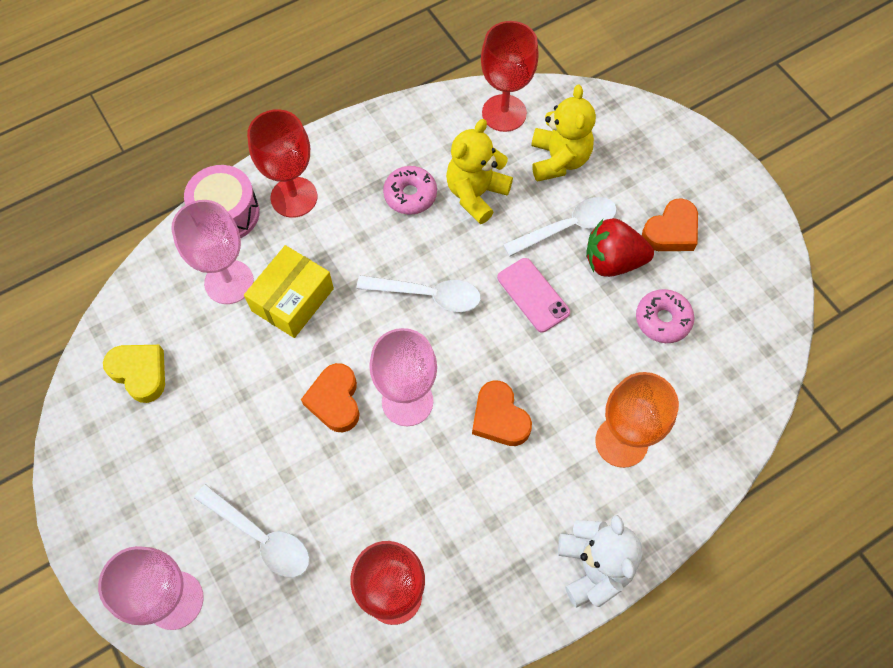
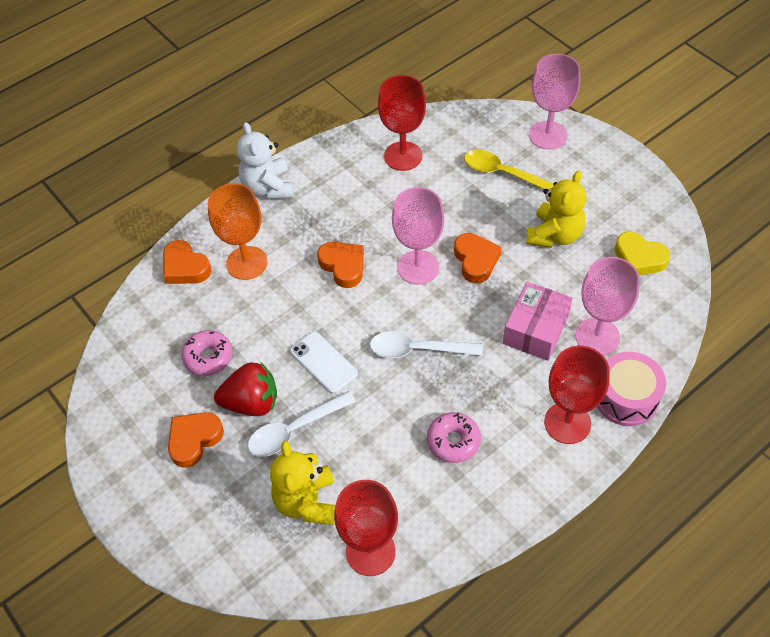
camera: 175 degrees right, 10 degrees down
white spoon [194,484,310,578] -> yellow spoon [464,150,554,190]
yellow box [244,245,334,338] -> pink box [503,282,573,361]
yellow teddy bear [446,119,513,224] -> yellow teddy bear moved to [526,170,587,248]
pink phone [497,258,570,332] -> white phone [290,332,358,394]
none -> orange heart [163,240,211,284]

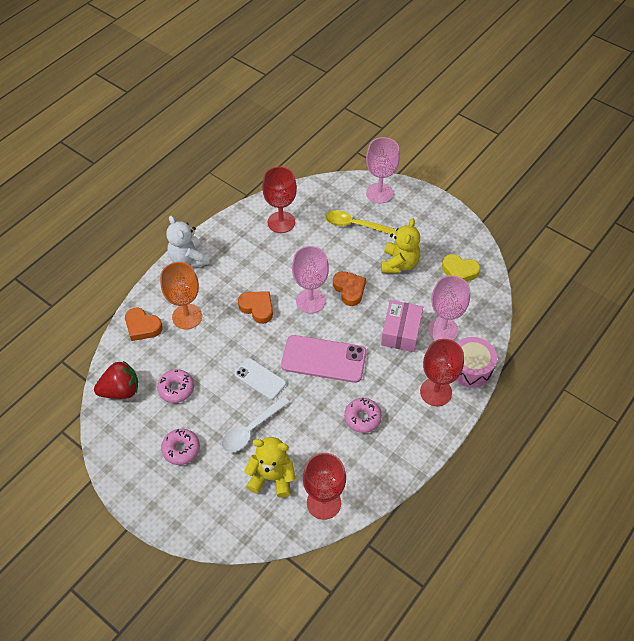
camera: 15 degrees left, 0 degrees up
orange heart [168,412,224,468] -> pink donut [161,429,200,465]
red strawberry [214,362,277,416] -> red strawberry moved to [94,361,138,399]
yellow teddy bear [270,441,336,525] -> yellow teddy bear turned 120 degrees clockwise [244,437,296,498]
white spoon [370,331,483,358] -> pink phone [281,335,367,383]

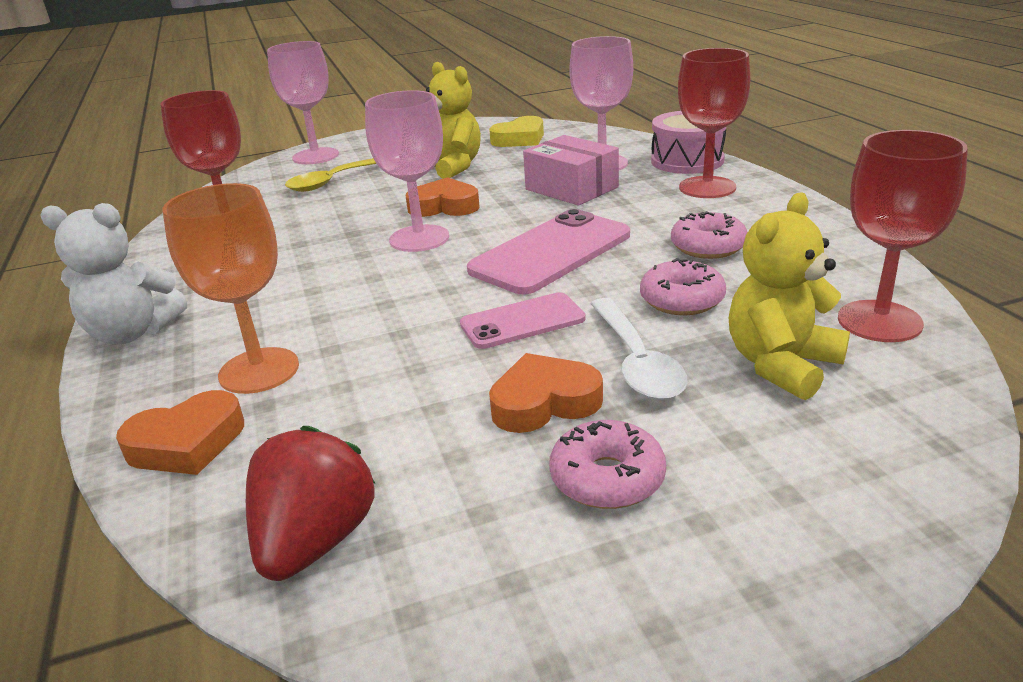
camera: 55 degrees left, 25 degrees down
pink donut [157,369,194,403] -> pink donut moved to [640,258,726,315]
white phone [235,358,286,400] -> pink phone [460,292,586,349]
orange heart [238,291,273,324] -> orange heart moved to [489,353,603,433]

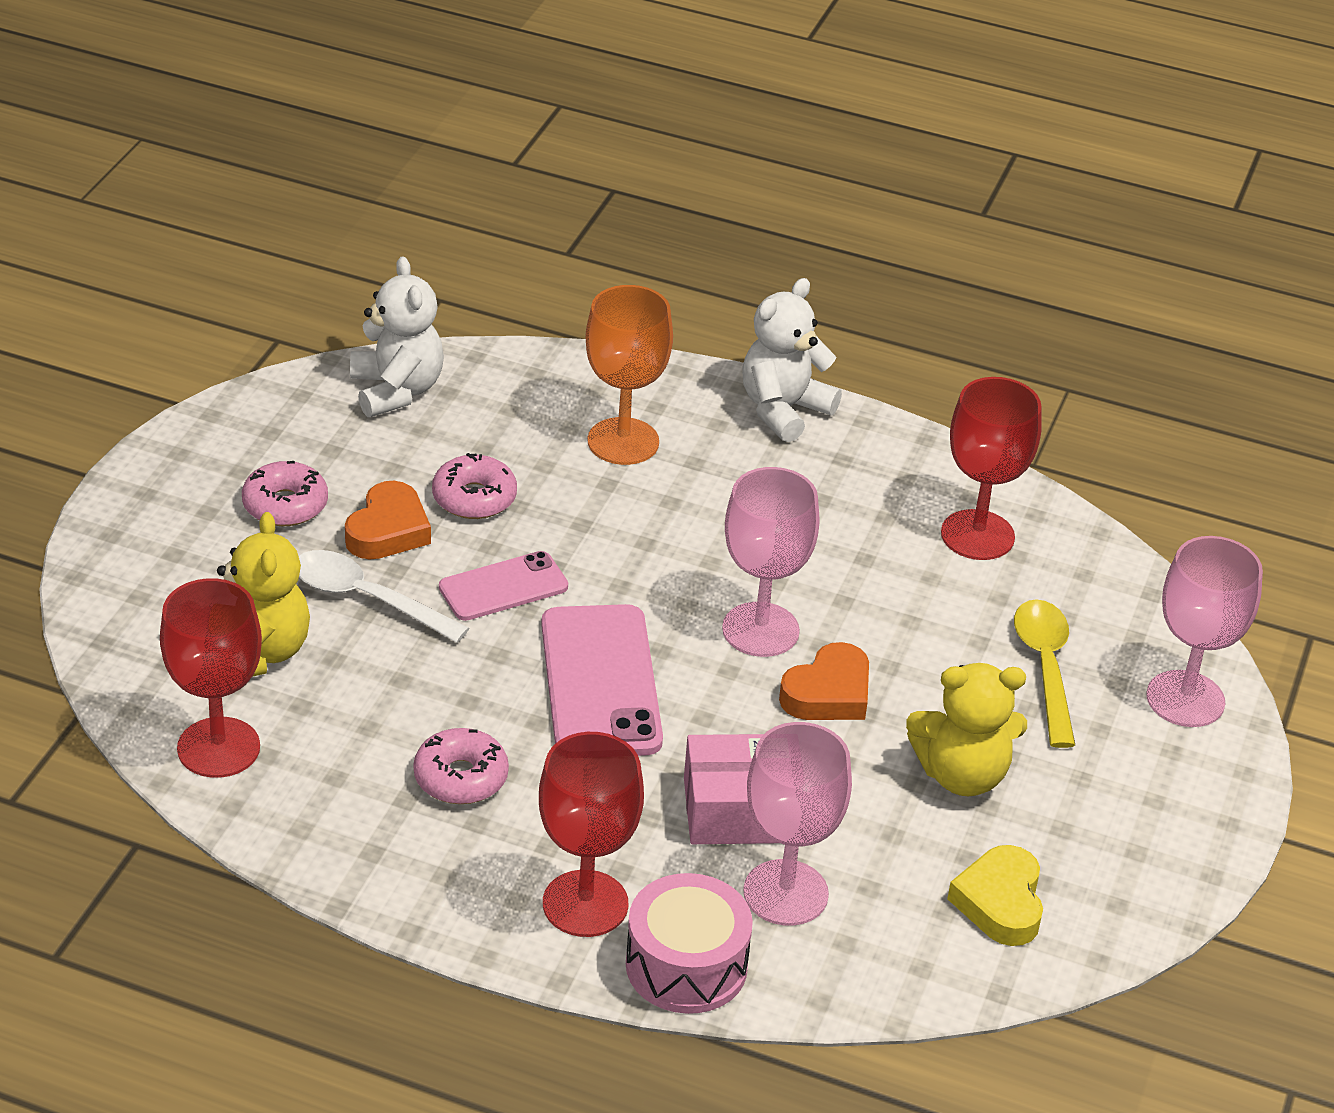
camera: 125 degrees right, 10 degrees up
orange heart [116,390,244,475] -> none
red strawberry [246,426,376,581] -> white teddy bear [350,257,444,417]
pink phone [460,292,586,349] -> pink phone turned 45 degrees clockwise [439,551,568,621]
pink donut [640,258,726,315] -> pink donut moved to [432,453,517,519]

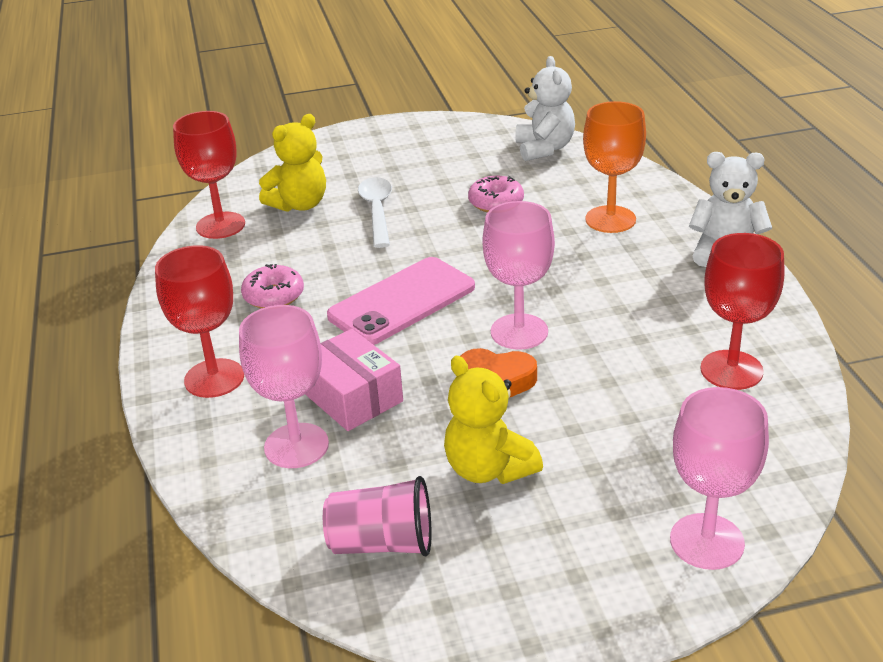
camera: 60 degrees right, 5 degrees down
pink donut [242,461,328,526] -> none
orange heart [345,481,431,559] -> none
white teddy bear [350,257,444,417] -> white teddy bear turned 45 degrees counterclockwise [515,56,575,161]
pink phone [439,551,568,621] -> none
pink drum [626,873,753,1014] -> none
yellow heart [947,845,1043,946] -> pink cup [323,476,431,556]
yellow spoon [1014,599,1075,748] -> none

